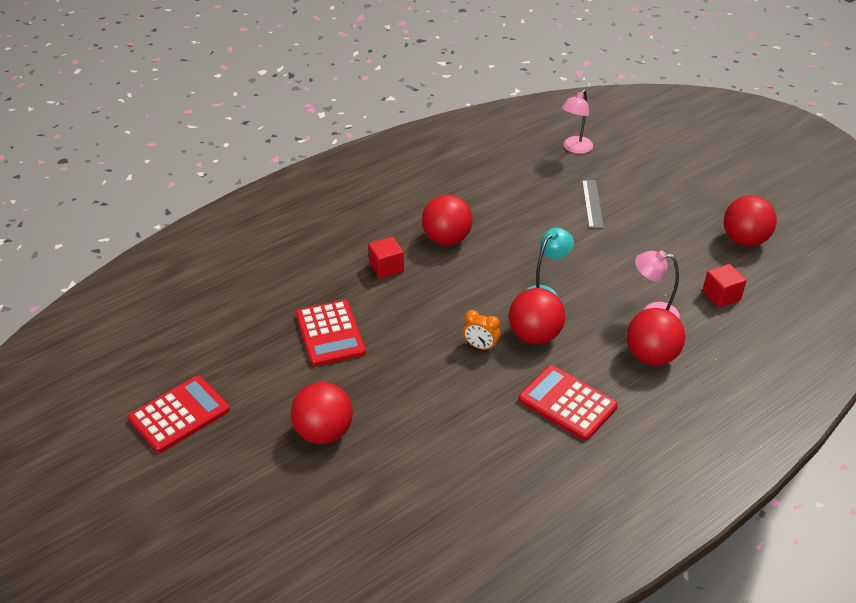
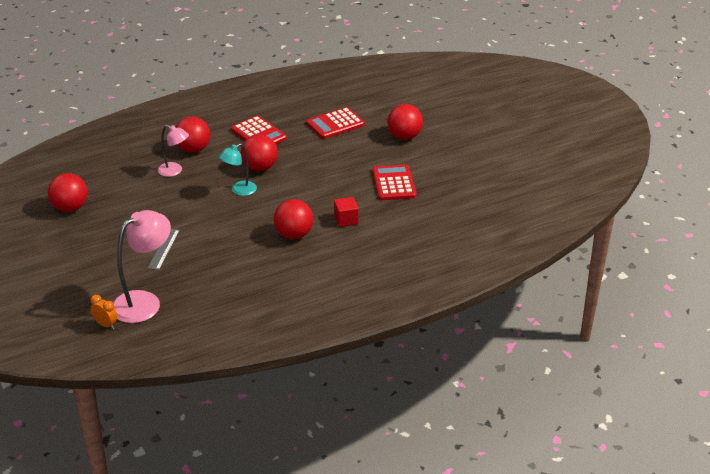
camera: 170 degrees left, 5 degrees down
red calculator [128,376,230,453] -> red calculator moved to [307,107,365,139]
orange clock [463,310,500,351] -> orange clock moved to [90,295,117,329]
pink lamp [561,90,593,154] -> pink lamp [113,210,171,323], size x1.72
red cube [703,264,746,308] -> none

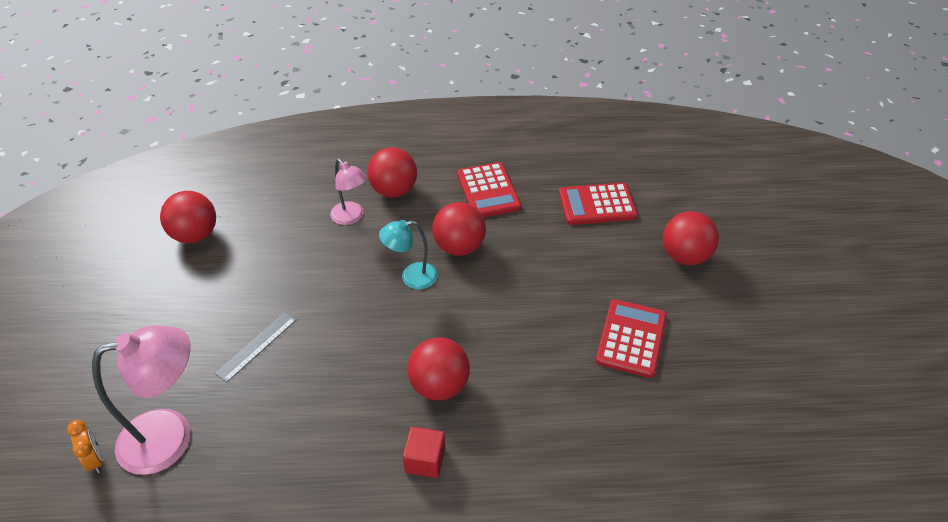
camera: 25 degrees right, 10 degrees up
red cube [334,197,359,227] -> red cube moved to [403,426,445,478]

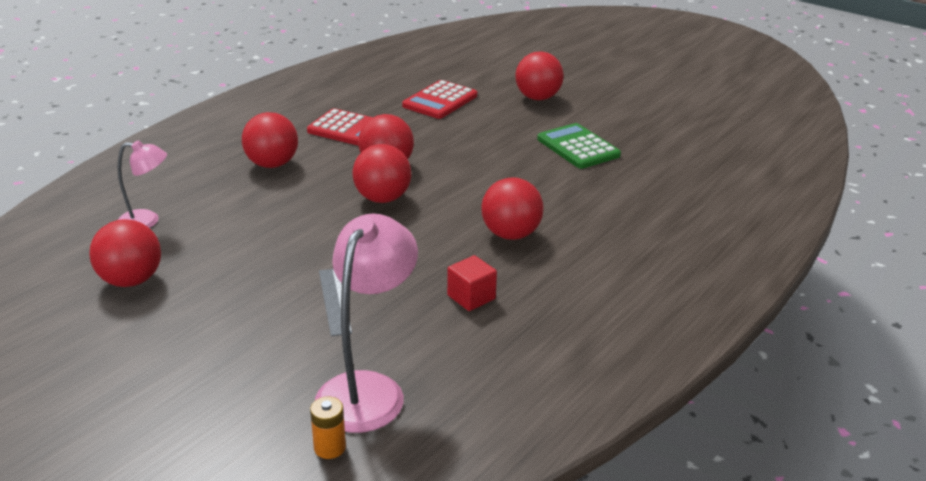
camera: 50 degrees left, 15 degrees down
orange clock [67,420,104,473] -> orange battery [310,397,346,459]
pink lamp [330,159,367,225] -> pink lamp moved to [117,140,167,228]
turquoise lamp [379,220,438,289] -> red ball [352,144,411,203]
red cube [403,426,445,478] -> red cube moved to [447,255,497,311]
red calculator [596,299,667,378] -> green calculator [537,123,621,169]

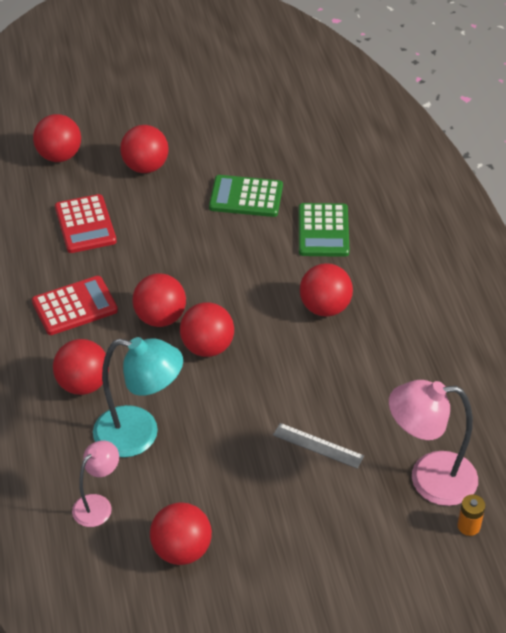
camera: 50 degrees left, 15 degrees up
pink lamp [315,213,418,433] -> pink lamp turned 60 degrees counterclockwise [389,380,478,506]
red cube [447,255,497,311] -> none
none -> red ball [33,114,81,162]
none -> turquoise lamp [93,337,183,457]
none -> green calculator [299,203,349,257]

